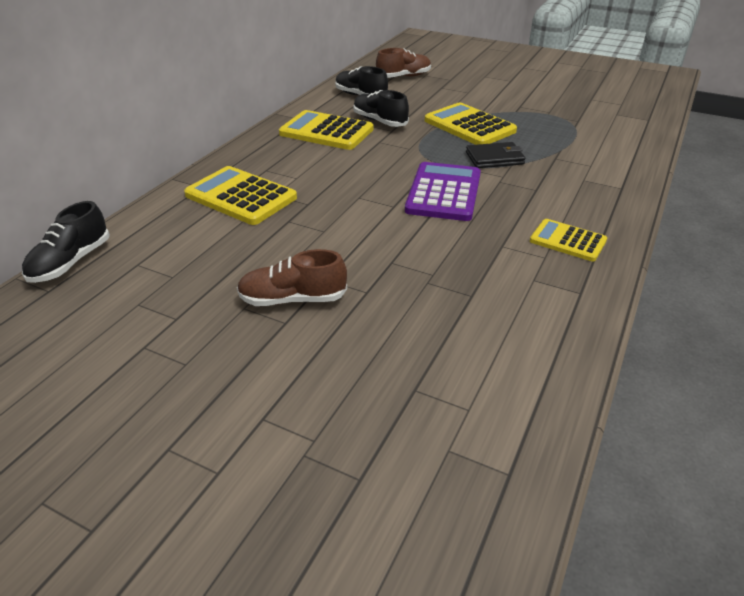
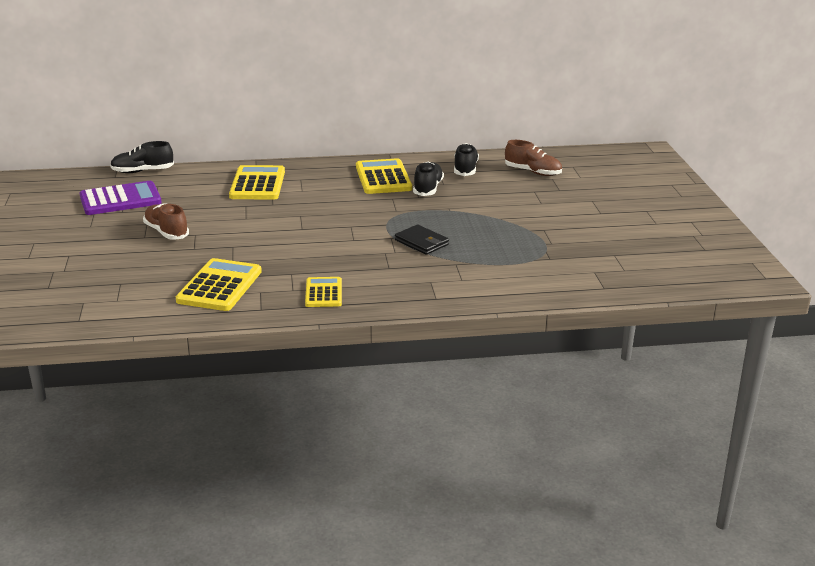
camera: 55 degrees right, 10 degrees down
purple calculator [405,162,481,221] -> purple calculator moved to [80,181,162,215]
yellow calculator [425,102,517,145] -> yellow calculator moved to [176,258,262,311]

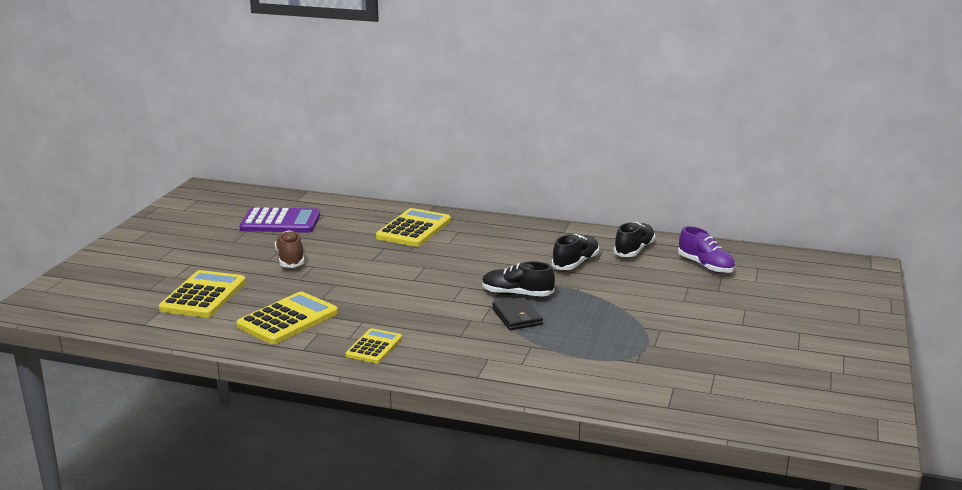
camera: 25 degrees right, 5 degrees down
black shoe [110,141,174,173] -> black shoe moved to [482,261,555,297]
yellow calculator [356,158,412,194] -> yellow calculator moved to [159,270,246,318]
brown shoe [505,140,562,176] -> purple shoe [678,226,735,274]

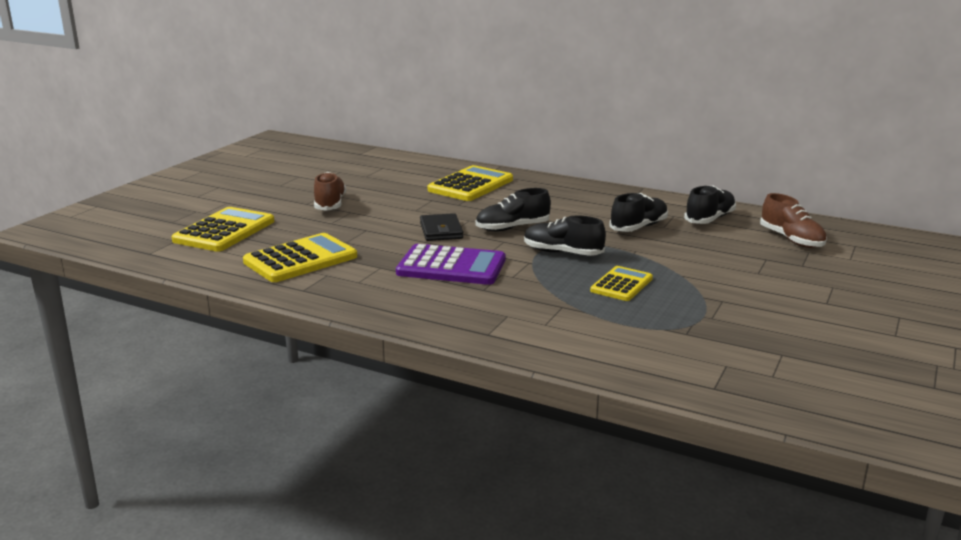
camera: 10 degrees right, 0 degrees up
purple calculator [240,207,320,233] -> purple calculator moved to [396,244,506,285]
yellow calculator [345,328,402,363] -> yellow calculator moved to [590,266,653,301]
black wallet [492,297,543,330] -> black wallet moved to [420,213,463,241]
purple shoe [678,226,735,274] -> brown shoe [760,193,827,248]
none -> black shoe [475,188,551,231]

